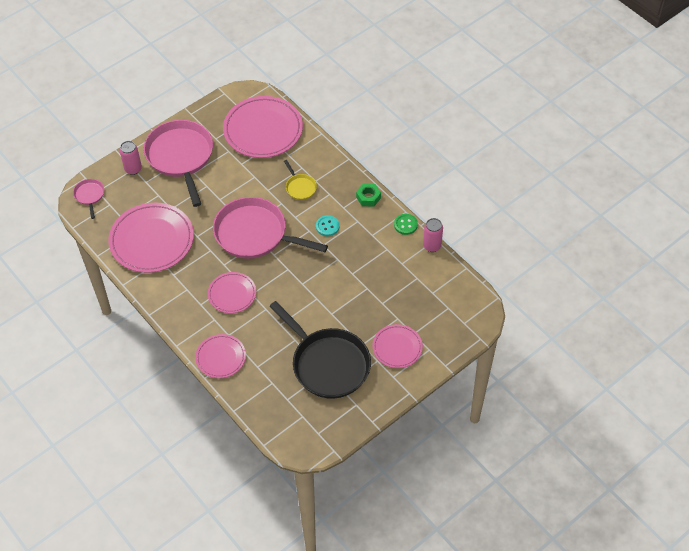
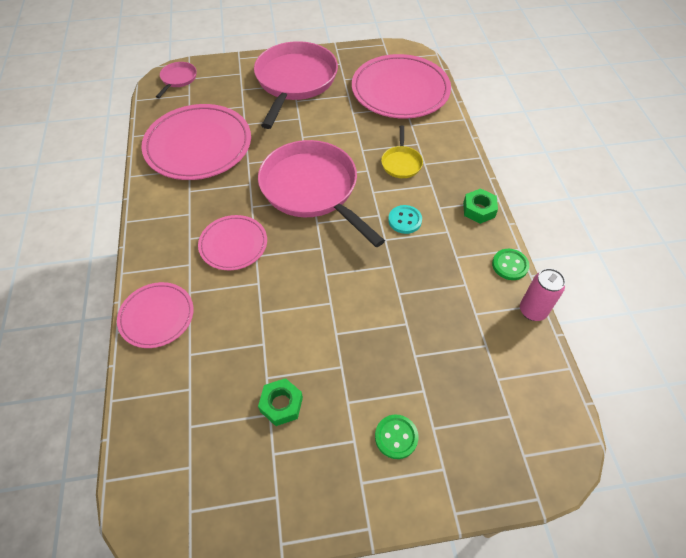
camera: 30 degrees right, 0 degrees up
pink can [120,141,142,175] -> none
black pan [269,301,371,399] -> green nut [258,378,303,426]
pink plate [373,324,423,368] -> green button [375,415,418,459]

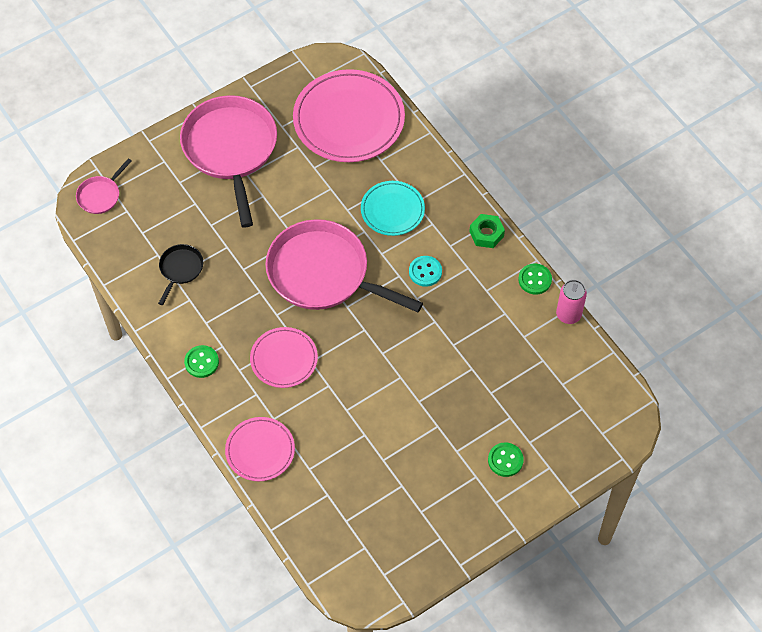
camera: 25 degrees left, 5 degrees up
pink plate [141,104,251,180] -> black pan [158,244,203,305]
pink pan [156,62,197,98] -> pink pan turned 135 degrees counterclockwise [76,158,132,214]
green nut [258,378,303,426] -> none
yellow pan [381,125,423,178] -> turquoise plate [361,181,425,236]
none -> green button [184,345,219,378]

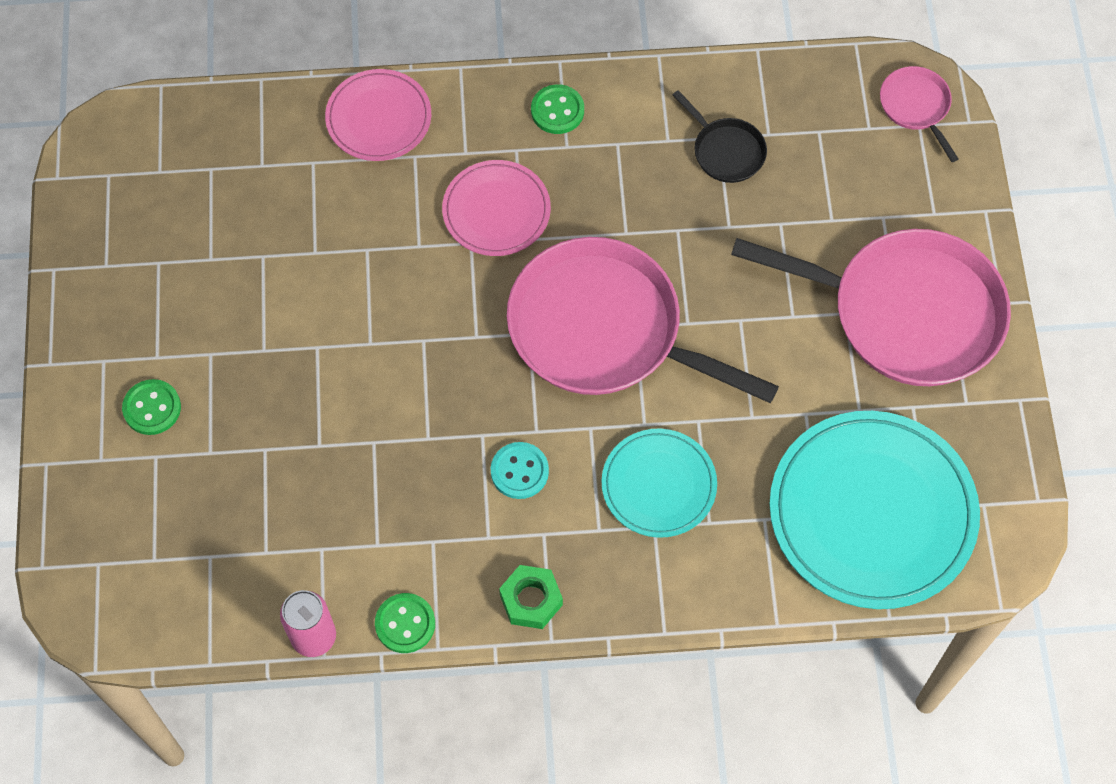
camera: 120 degrees right, 5 degrees up
pink pan [265,219,423,312] -> pink pan turned 120 degrees counterclockwise [507,237,779,403]
pink plate [293,69,405,162] -> turquoise plate [769,411,980,609]

